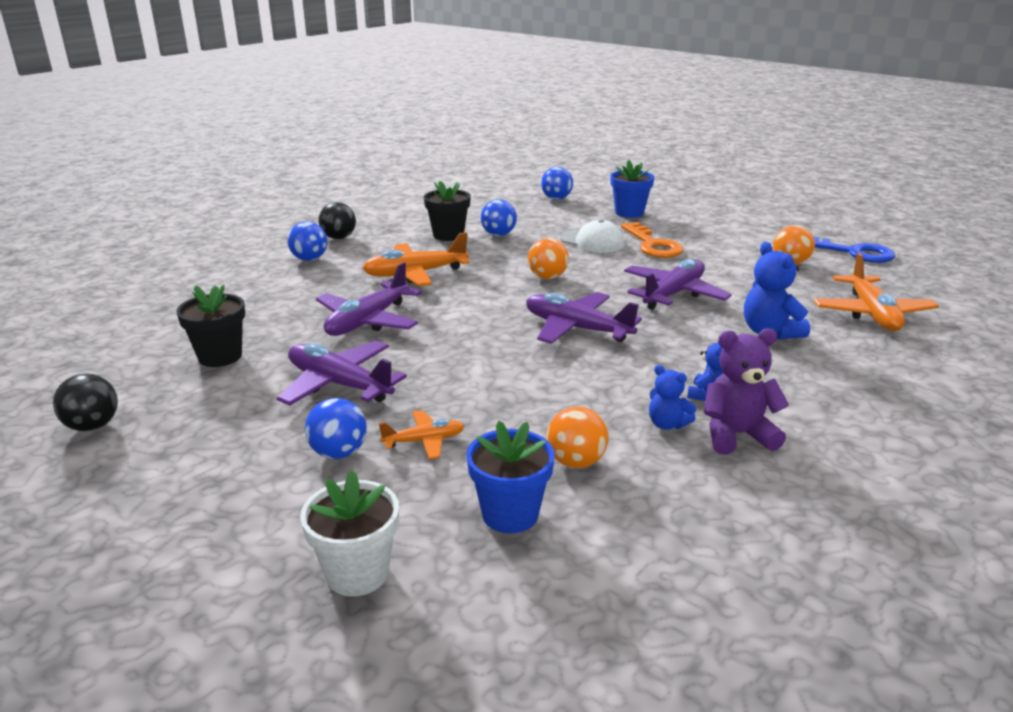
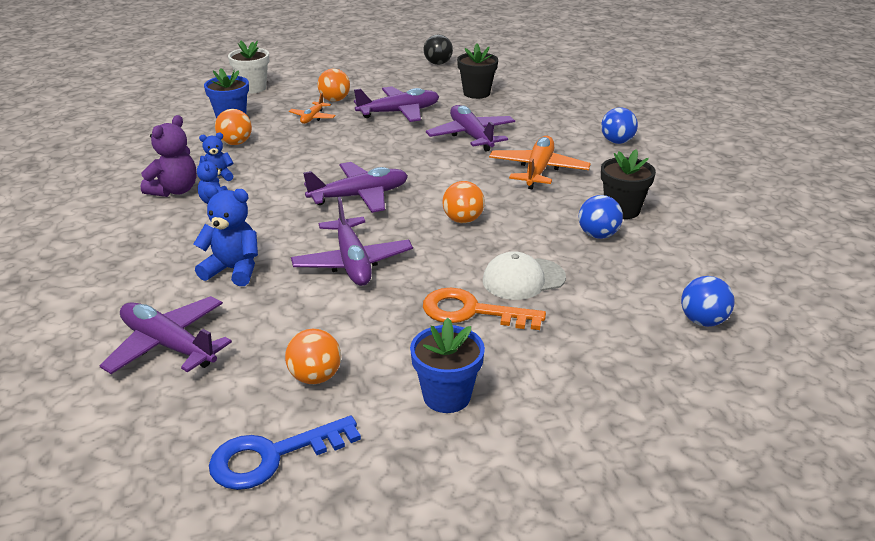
camera: 125 degrees right, 5 degrees up
blue ball [305,398,367,459] -> orange ball [318,69,350,102]
black ball [318,202,356,239] -> none
blue flower pot [610,160,654,218] -> blue flower pot moved to [410,318,485,413]
orange plane [813,253,939,331] -> purple plane [99,296,232,374]

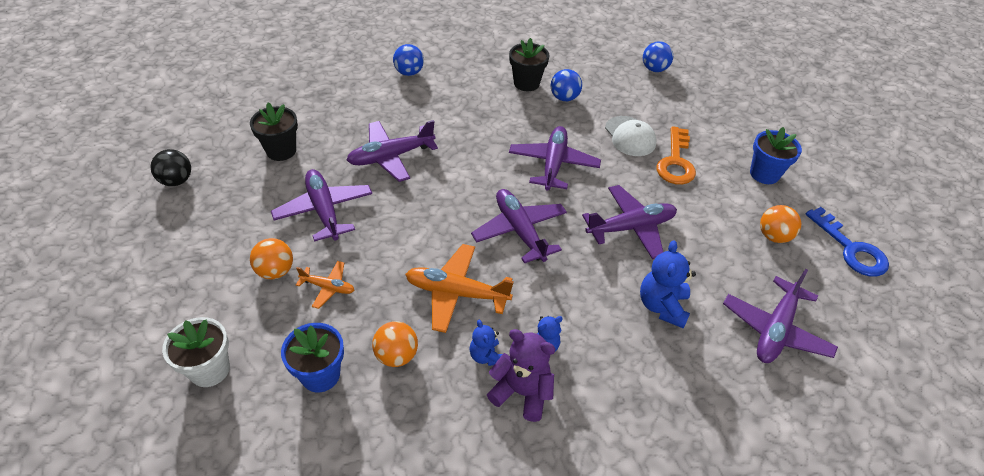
camera: 95 degrees left, 15 degrees up
orange ball [442,181,485,223] -> purple plane [509,126,601,191]
orange plane [489,136,591,189] -> orange plane moved to [405,244,514,333]

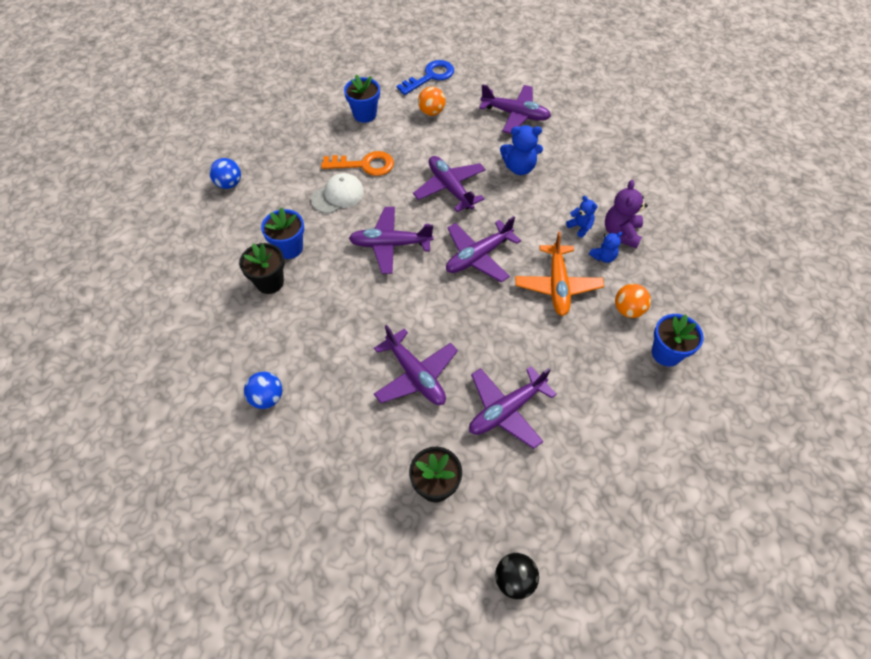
camera: 100 degrees left, 10 degrees up
white flower pot [162,317,230,387] -> none
orange ball [250,238,293,279] -> none
orange plane [296,261,354,309] -> none
blue ball [551,69,582,101] -> blue flower pot [261,207,304,259]

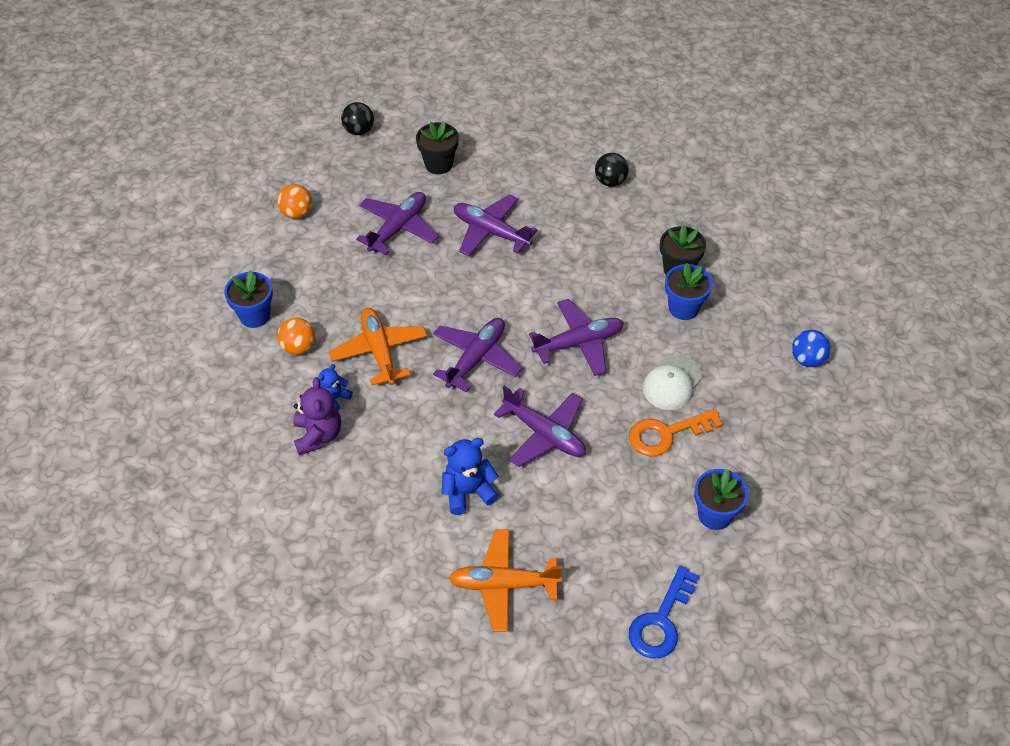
camera: 160 degrees right, 5 degrees down
blue ball [244,372,282,409] -> black ball [595,153,629,187]
orange ball [418,86,446,116] -> orange ball moved to [277,184,312,219]
purple plane [479,84,551,134] -> orange plane [449,529,563,632]
blue teddy bear [566,196,598,238] -> none

